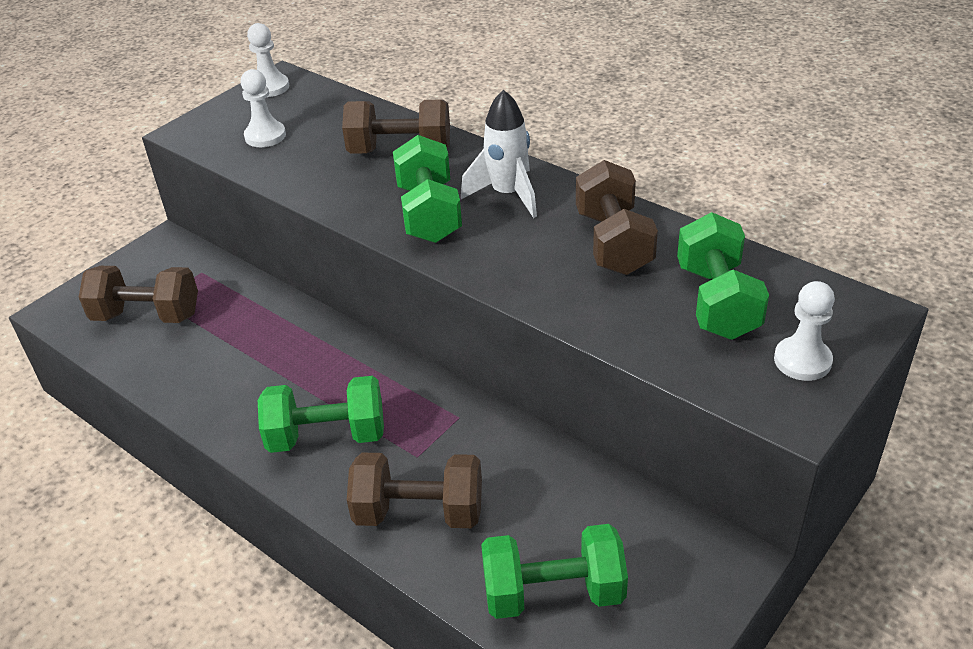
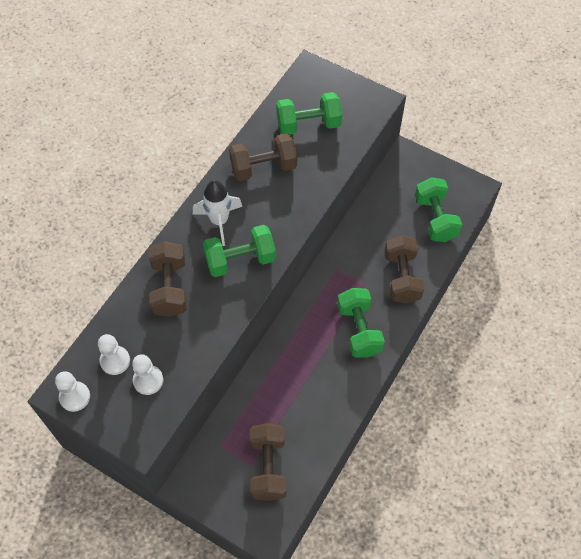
camera: 100 degrees left, 20 degrees up
white pawn [774,281,835,381] -> white pawn moved to [98,334,130,375]

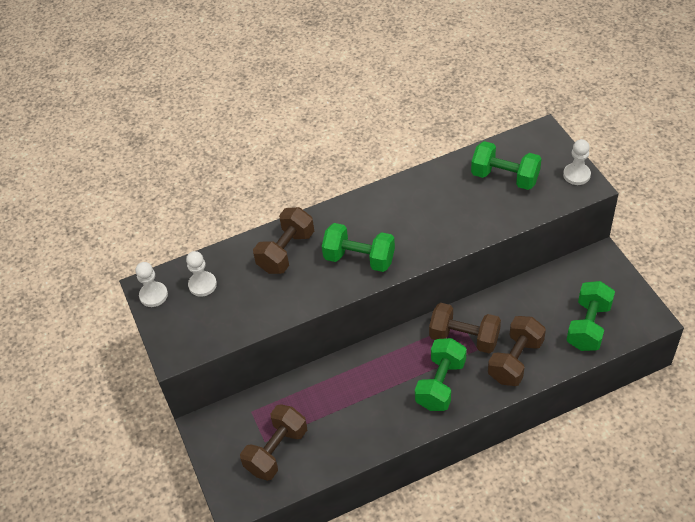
camera: 40 degrees right, 10 degrees down
white pawn [132,354,163,395] -> white pawn moved to [563,139,591,185]
white rocket [193,180,242,246] -> none
brown dumbbell [229,133,297,181] -> brown dumbbell moved to [429,303,501,353]

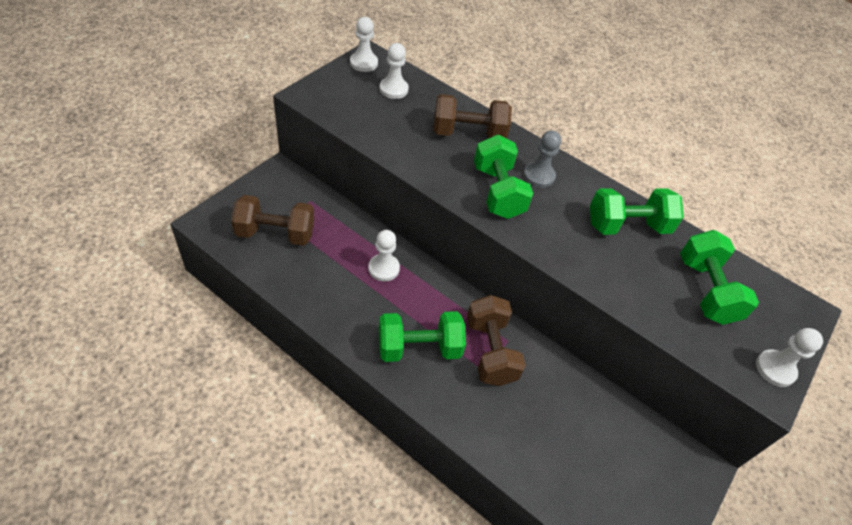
camera: 50 degrees right, 0 degrees up
brown dumbbell [488,316,546,386] -> none
green dumbbell [567,281,615,351] -> green dumbbell moved to [590,188,684,235]
none -> white pawn [368,230,400,282]
none -> grey pawn [523,130,561,188]

